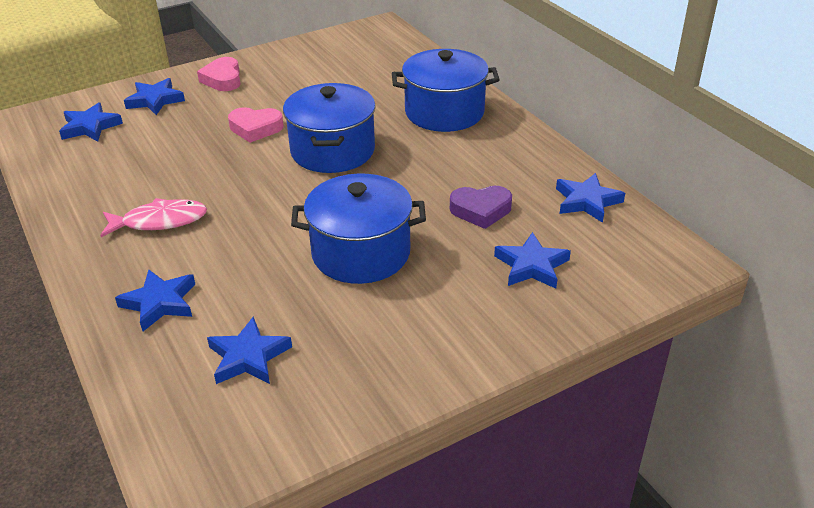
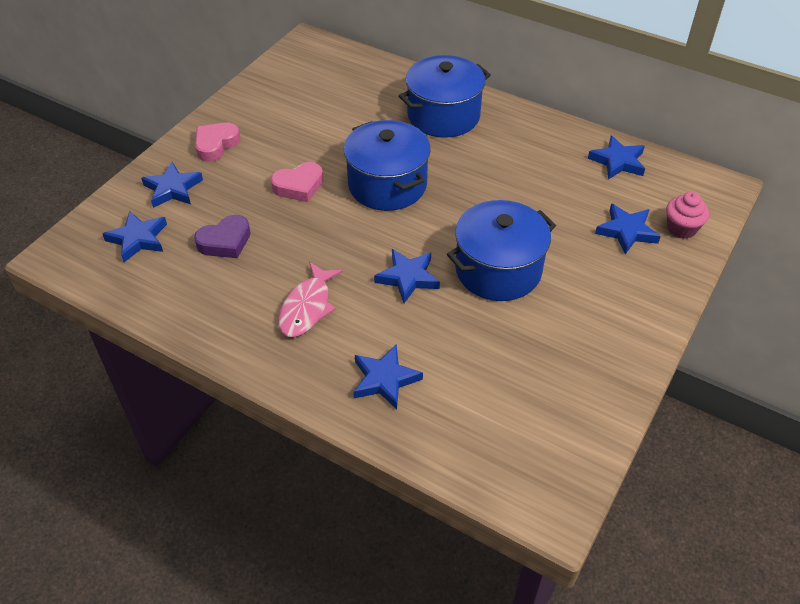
camera: 30 degrees left, 10 degrees up
pink fish [100,198,207,237] -> pink fish turned 150 degrees clockwise [278,262,343,337]
pink heart [197,57,240,91] -> pink heart turned 75 degrees clockwise [195,122,240,162]
blue star [207,316,292,384] -> blue star moved to [374,249,440,303]
purple heart [450,186,512,229] -> purple heart moved to [194,215,251,258]
none -> pink cupcake [666,192,709,239]

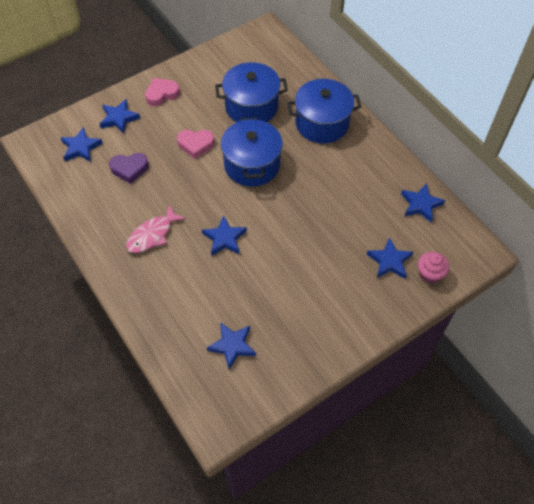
camera: 25 degrees right, 10 degrees up
blue star [353,344,423,410] -> blue star moved to [207,322,256,370]
blue pot [447,200,556,301] -> blue pot moved to [215,62,288,122]

